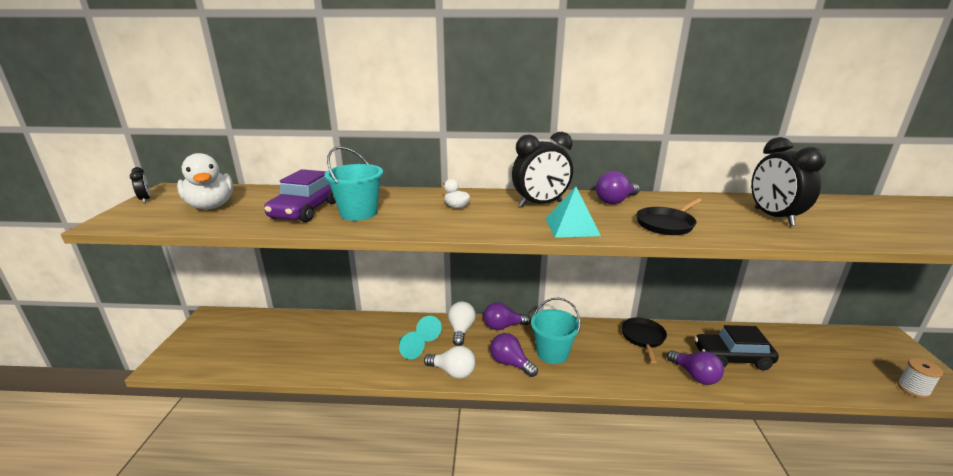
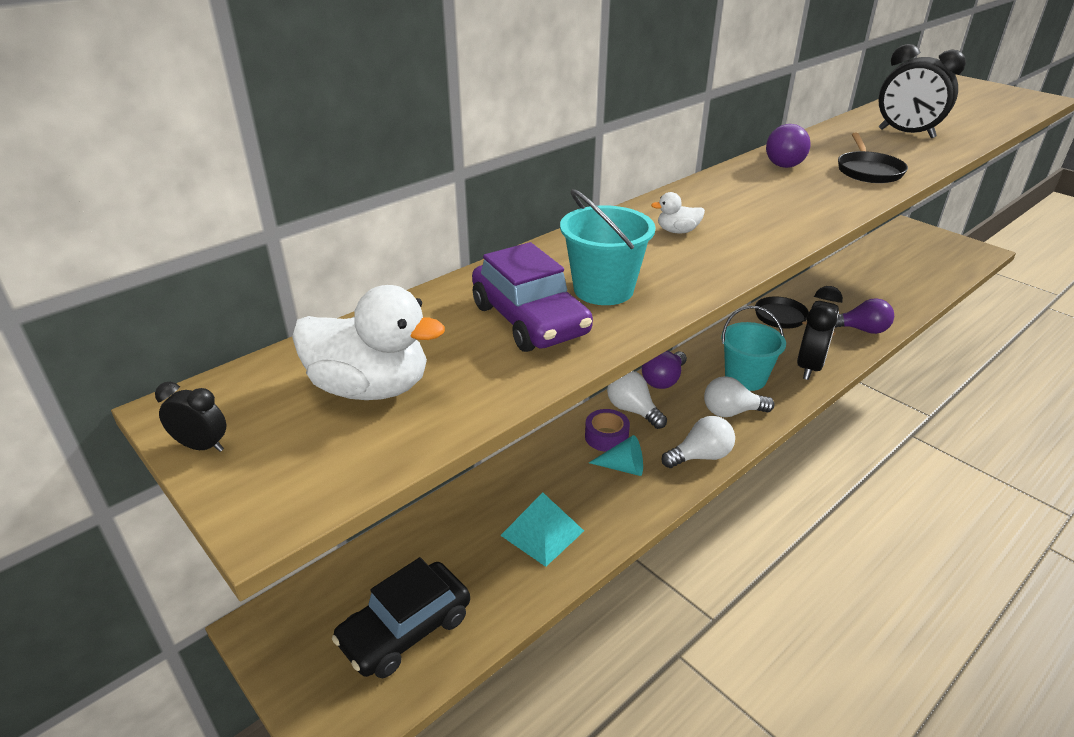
camera: 45 degrees left, 10 degrees up
turquoise cone [416,316,442,341] -> purple tape [585,409,630,452]
purple light bulb [490,333,538,377] -> white light bulb [704,376,775,417]
black clock [512,132,573,207] -> black clock moved to [797,286,843,380]
turquoise pyramid [545,187,601,238] -> turquoise pyramid moved to [500,493,584,567]
black car [694,325,779,370] -> black car moved to [332,557,470,678]
white spool [897,358,943,398] -> none

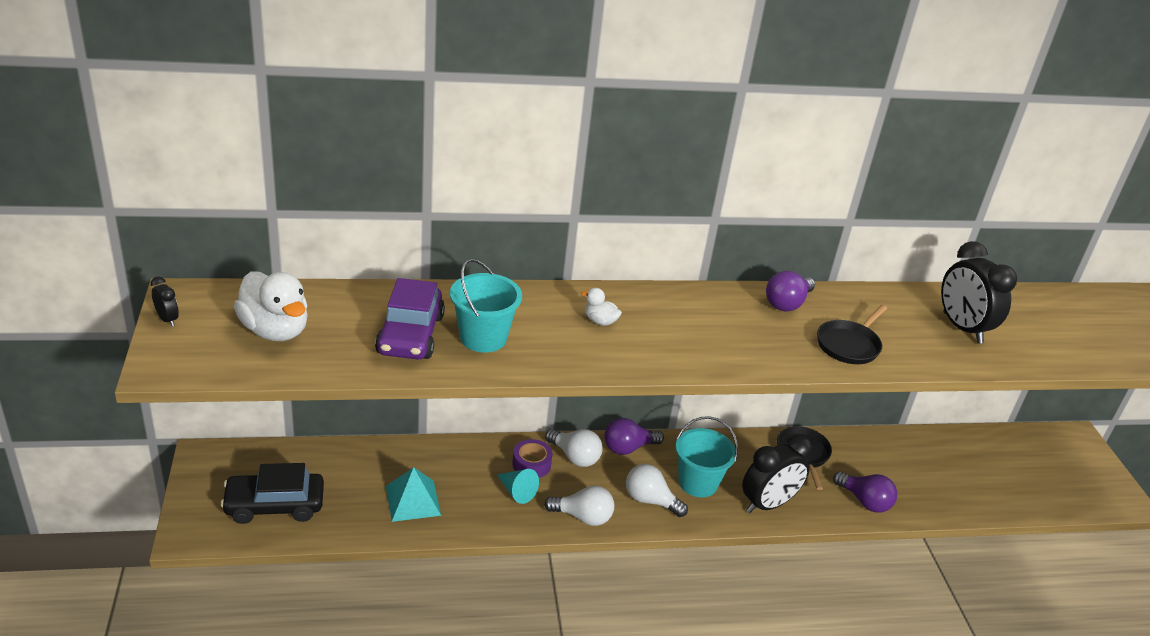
camera: 30 degrees right, 0 degrees up
white light bulb [607,371,667,429] -> white light bulb turned 135 degrees clockwise [545,429,603,467]

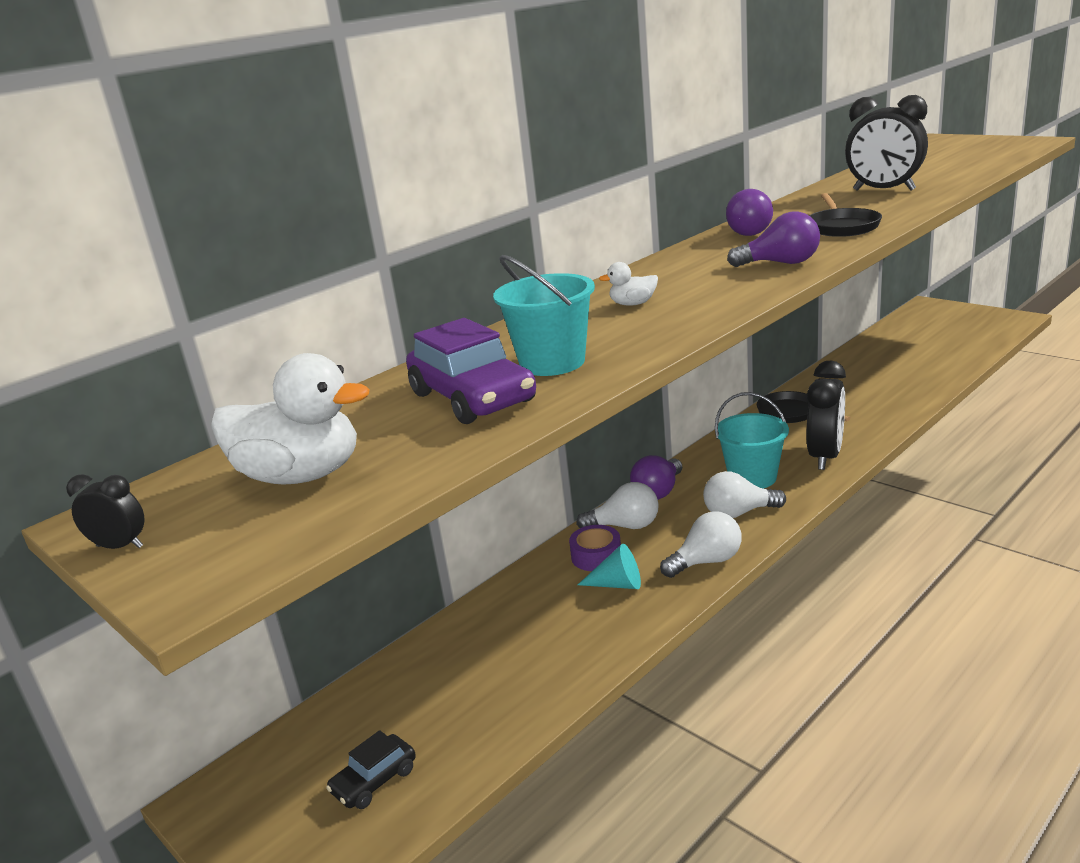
camera: 30 degrees left, 10 degrees down
black car [220,463,324,524] -> black car [326,730,416,809], size x0.56
turquoise pyramid [386,467,441,522] -> none
purple light bulb [833,472,897,513] -> purple light bulb moved to [727,212,820,267]

